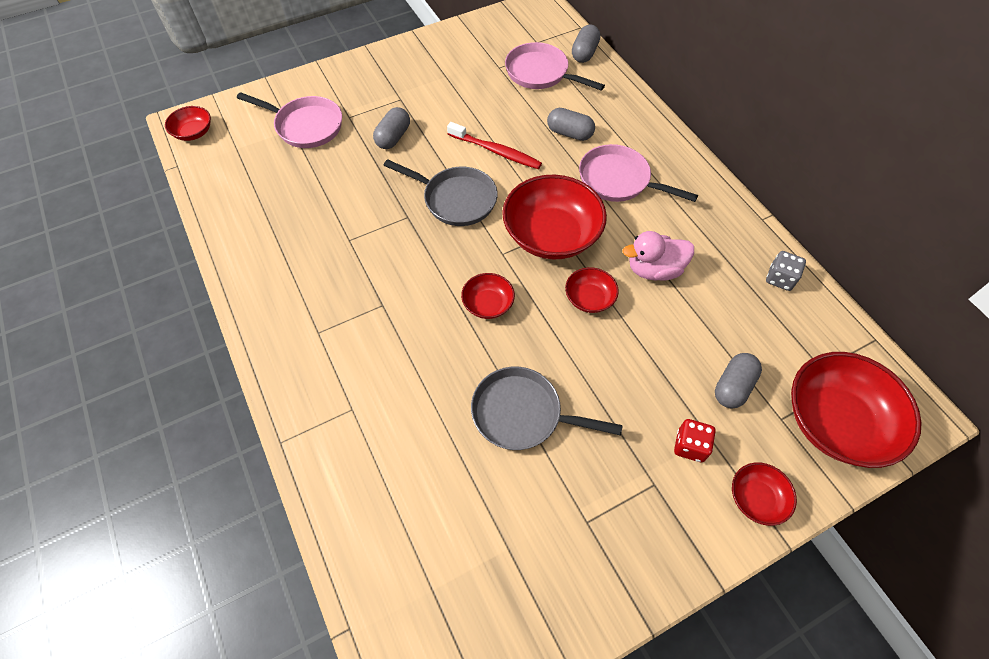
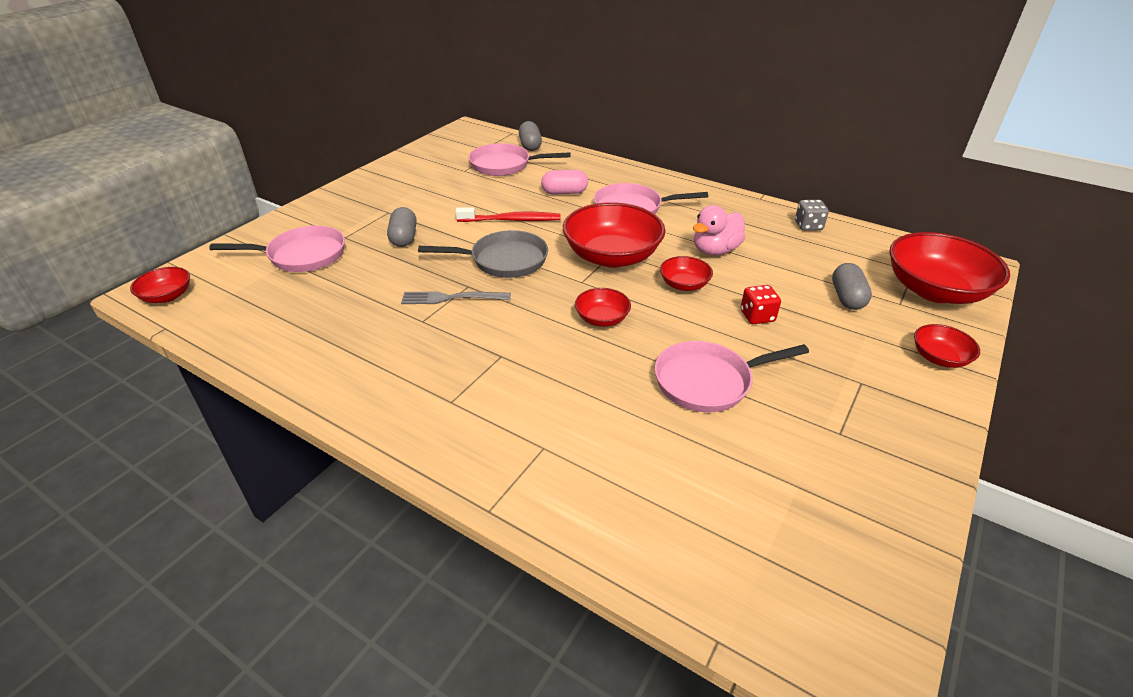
camera: 30 degrees left, 20 degrees down
grey pan [471,367,623,450] -> pink pan [655,341,809,412]
grey capsule [547,108,595,141] -> pink capsule [541,170,588,195]
red dice [674,419,716,462] -> red dice moved to [741,285,781,324]
none -> grey fork [401,292,511,304]

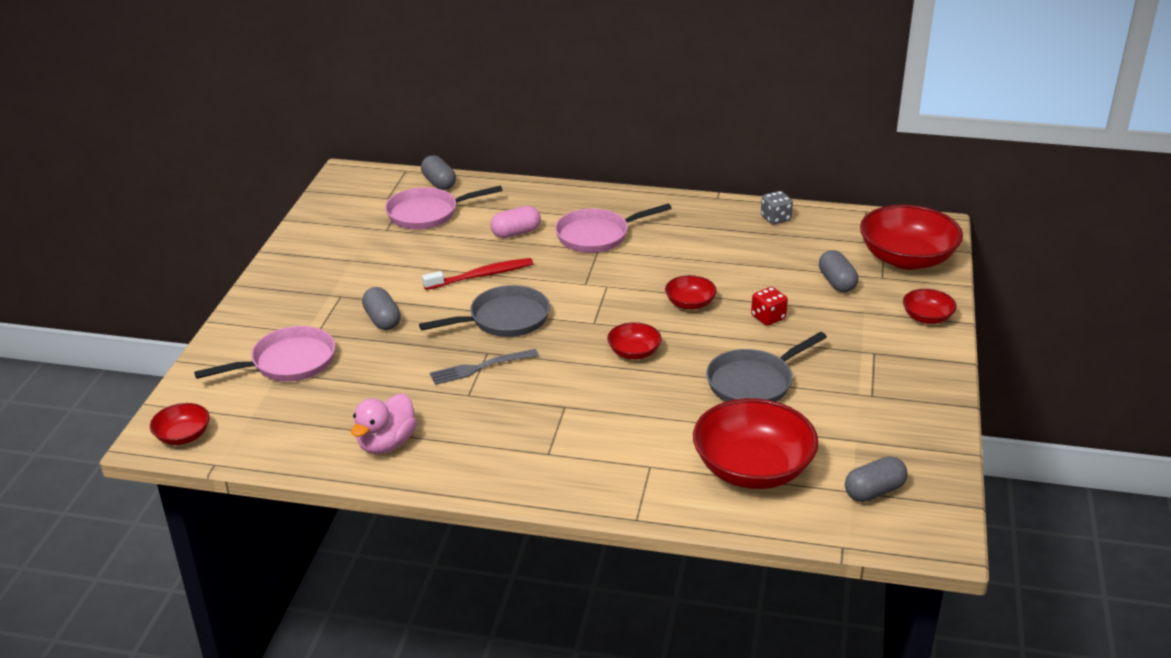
camera: 20 degrees left, 5 degrees down
red bowl [563,202,665,268] -> red bowl moved to [693,398,819,489]
pink pan [655,341,809,412] -> grey pan [706,332,827,402]
pink duck [693,205,745,255] -> pink duck moved to [351,393,417,454]
none -> grey capsule [845,456,908,502]

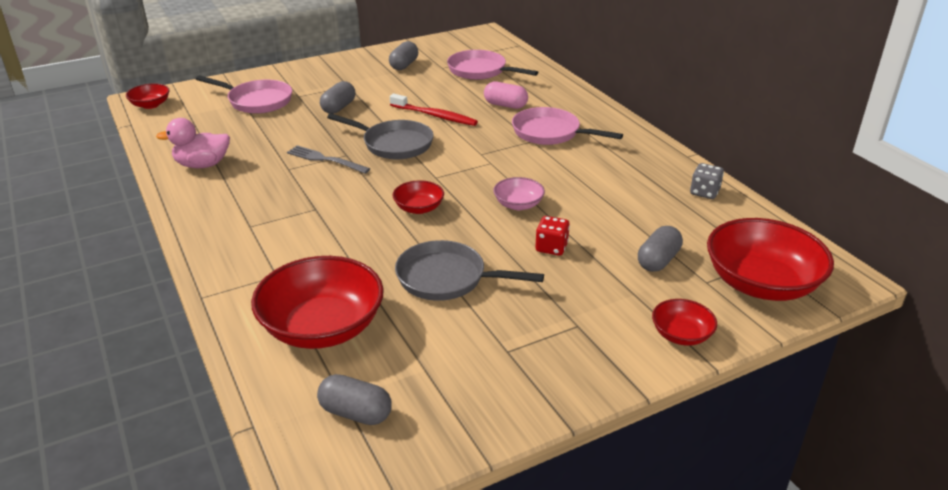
camera: 50 degrees right, 0 degrees up
grey capsule [421,155,456,190] -> grey capsule moved to [389,41,418,70]
red bowl [665,275,717,310] -> pink bowl [493,177,545,210]

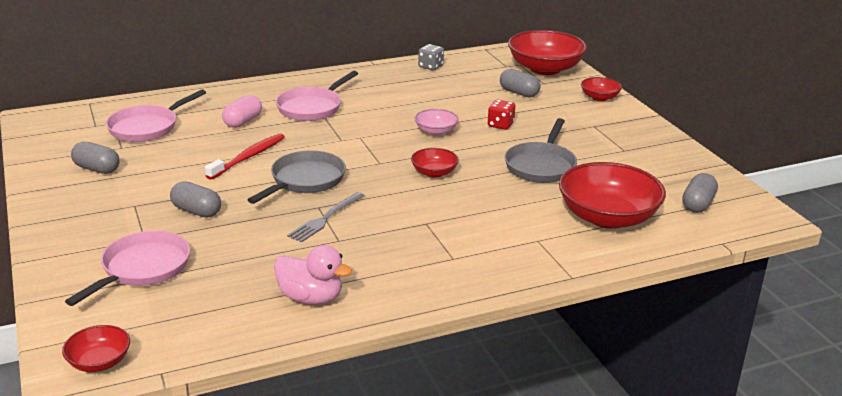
camera: 85 degrees left, 5 degrees down
pink duck [156,118,230,168] -> pink duck turned 60 degrees counterclockwise [274,245,352,305]

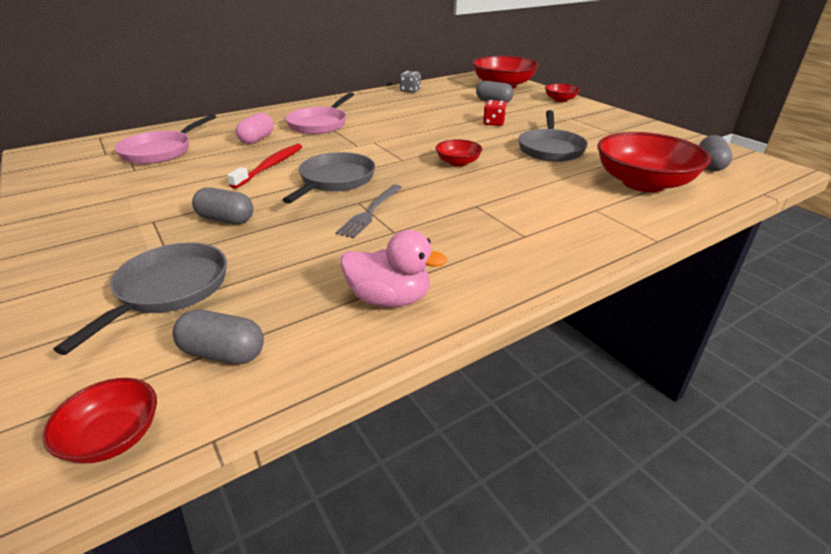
camera: 10 degrees left, 5 degrees up
pink pan [65,231,190,306] -> grey pan [53,242,227,355]
grey capsule [71,142,120,174] -> grey capsule moved to [172,309,264,364]
pink bowl [415,109,459,136] -> none

